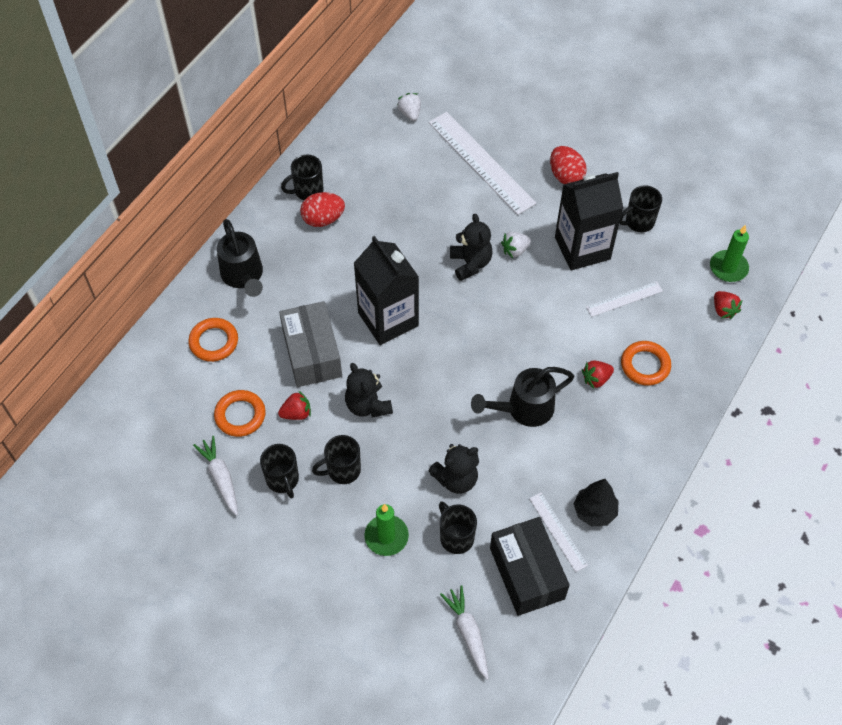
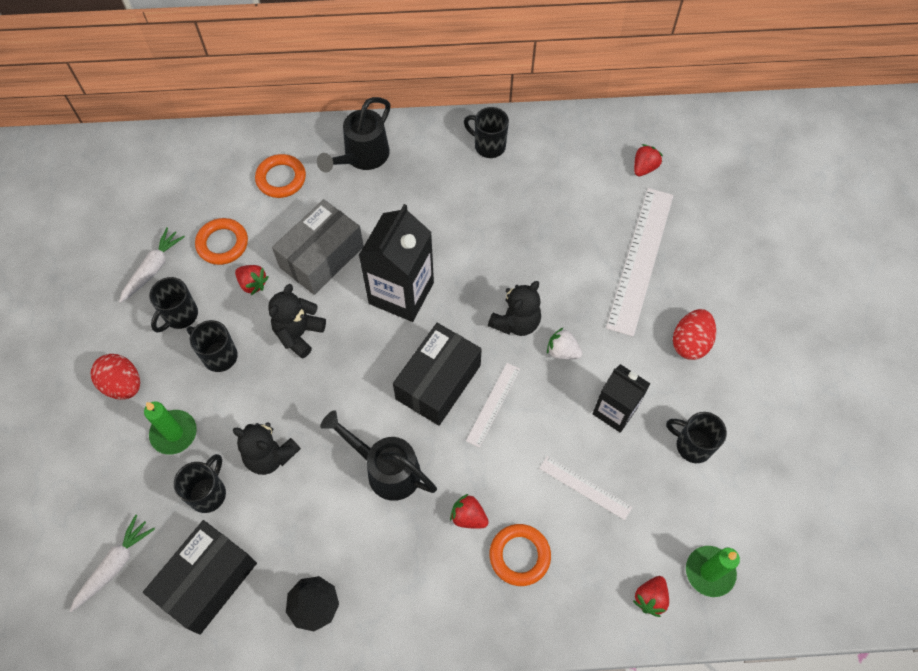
camera: 55 degrees right, 5 degrees up
red egg [300,192,345,227] -> red egg moved to [91,354,140,399]
white strawberry [397,93,421,121] -> red strawberry [634,144,663,176]
white ruler [529,493,588,572] -> white ruler moved to [466,363,520,448]
black carton [555,172,623,271] -> black carton [592,364,651,433], size x0.63
none -> black box [393,323,482,426]

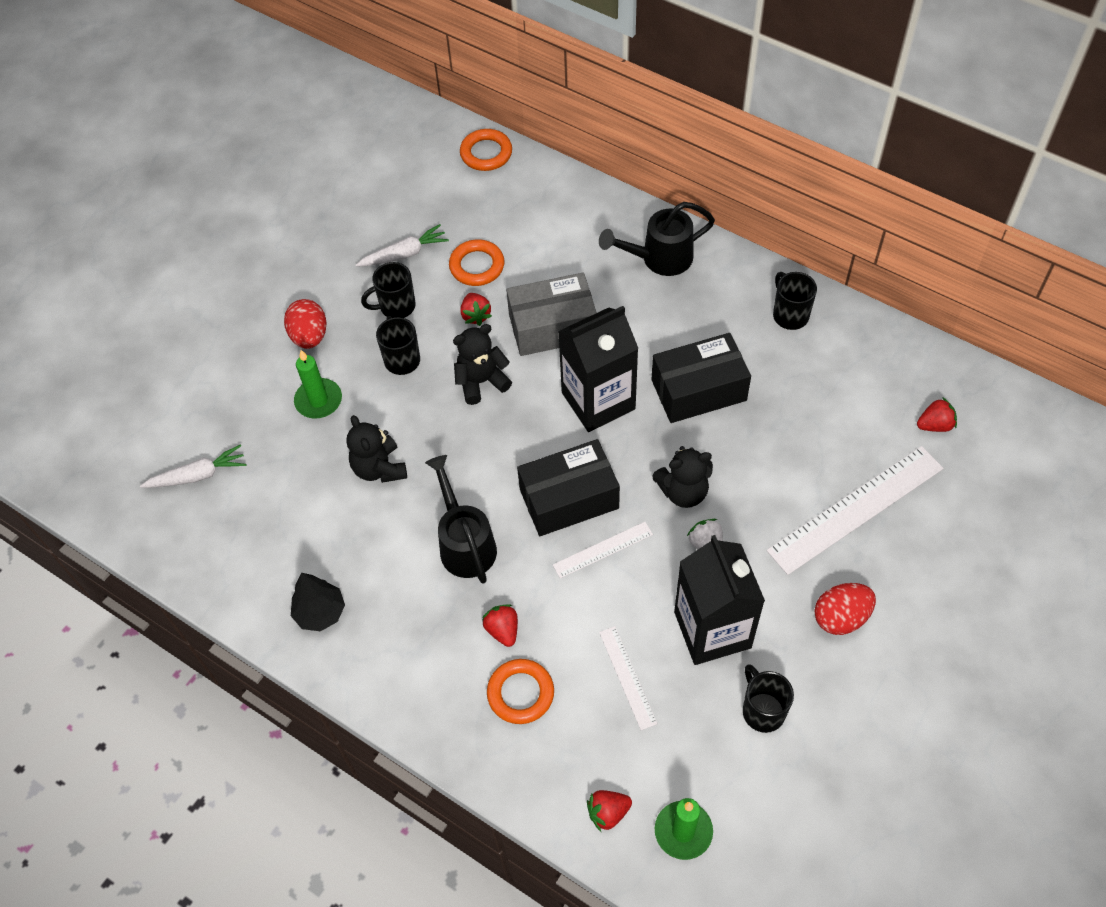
camera: 40 degrees right, 5 degrees down
black box [143,520,257,635] -> black box moved to [651,333,751,423]
black mug [174,454,226,513] -> none
orange ring [255,154,306,198] -> orange ring moved to [460,129,512,171]
black carton [592,364,651,433] -> black carton [674,535,765,665], size x1.58

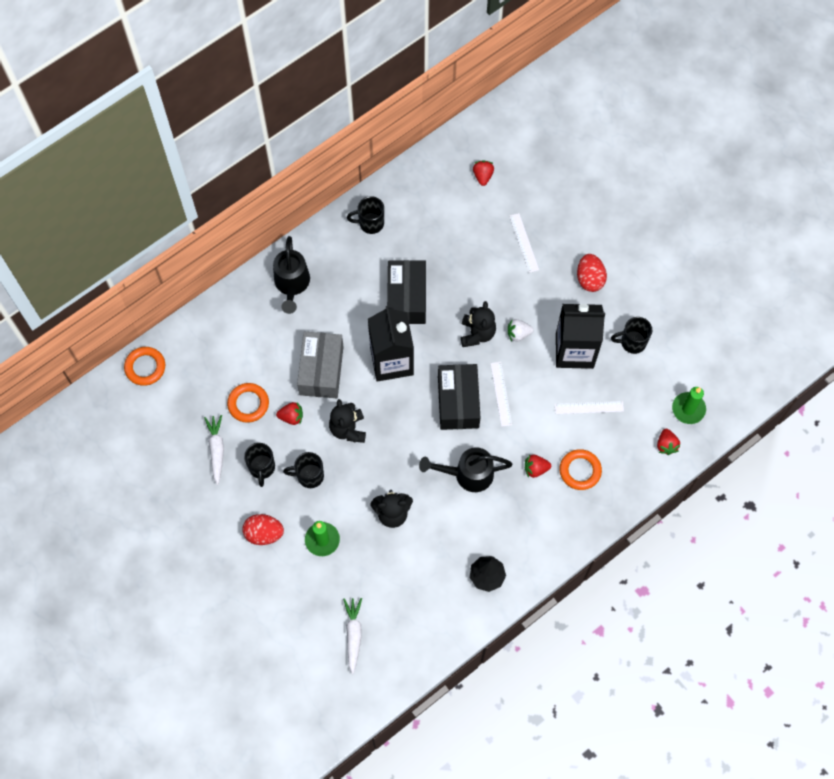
camera: 75 degrees left, 10 degrees up
white ruler [767,446,944,575] -> white ruler [509,213,539,273], size x0.51

